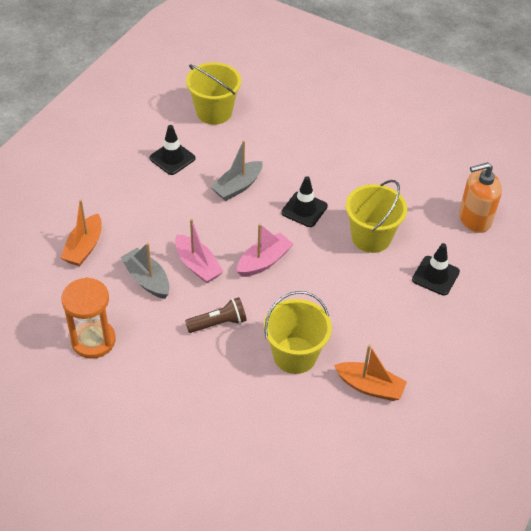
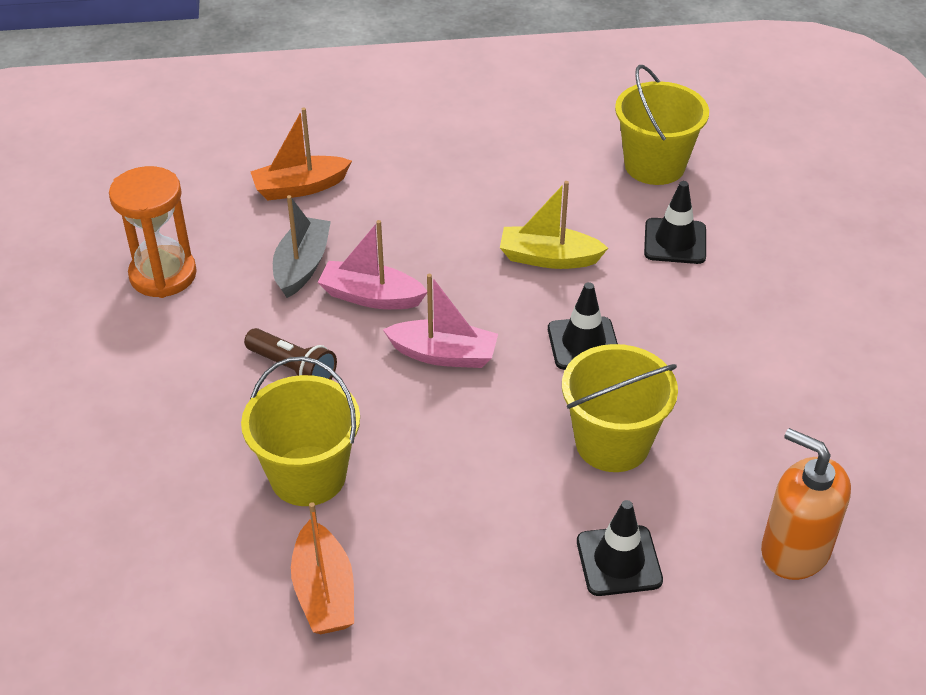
camera: 55 degrees right, 5 degrees down
black traffic cone [149,125,196,175] -> black traffic cone moved to [644,181,706,264]
pink boat [175,219,224,283] -> pink boat turned 90 degrees clockwise [318,220,427,309]
grey boat [211,140,263,201] -> yellow boat [500,181,608,269]

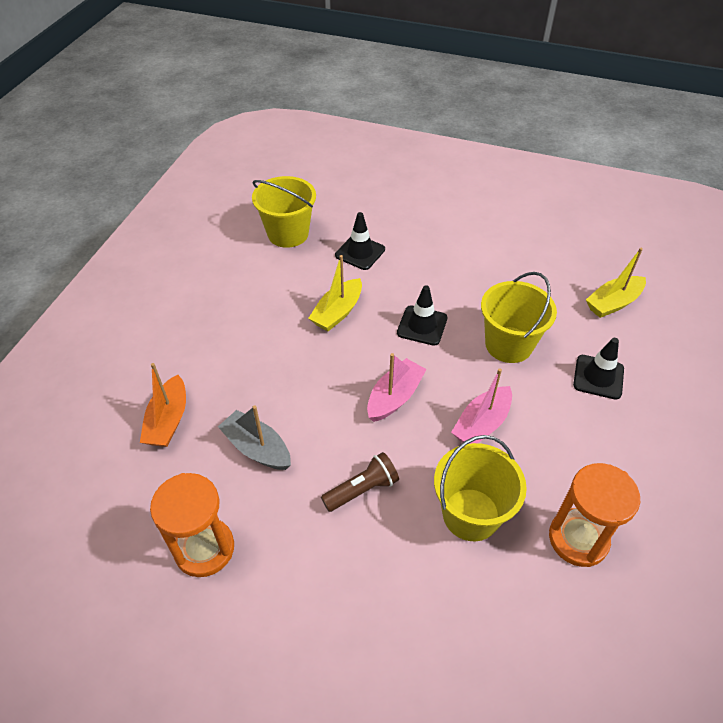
camera: 65 degrees left, 5 degrees up
orange boat [291,502,354,634] -> orange hourglass [549,463,640,567]
pink boat [318,220,427,309] -> pink boat moved to [451,368,512,444]
orange soap dispenser [761,428,851,580] -> yellow boat [586,248,646,318]

